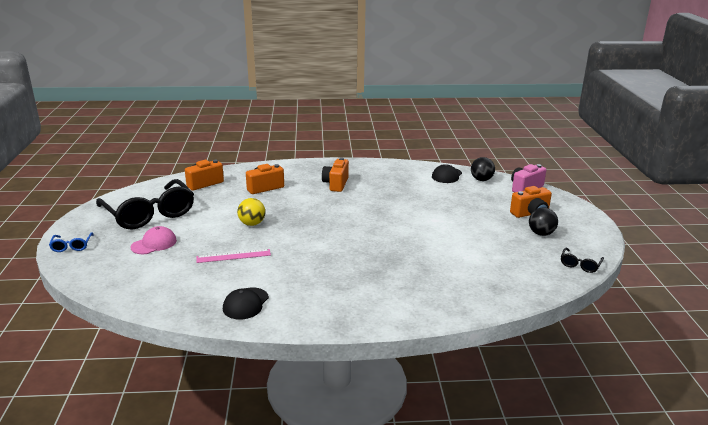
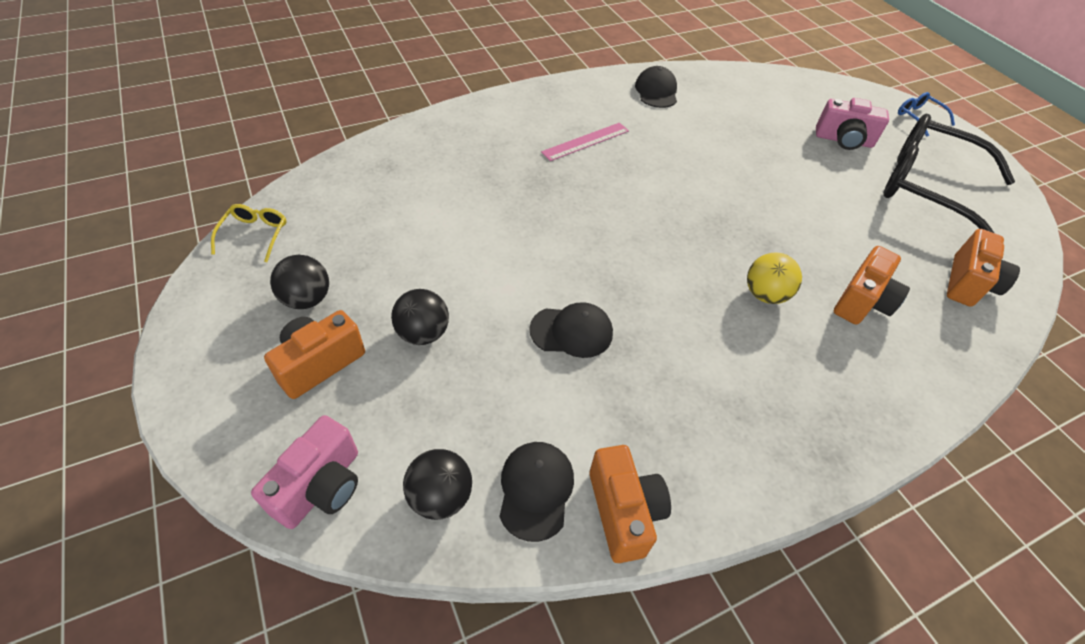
camera: 155 degrees right, 25 degrees up
pink cap [130,226,177,254] -> pink camera [816,98,889,150]
pink ruler [196,249,271,263] -> pink ruler moved to [541,123,629,161]
yellow ball [237,198,265,226] -> yellow ball moved to [747,252,802,304]
orange camera [322,158,349,192] -> orange camera moved to [589,445,671,563]
black glasses [561,248,604,273] -> yellow glasses [211,204,287,262]
none -> black ball [391,289,449,345]
none -> black cap [529,302,613,358]

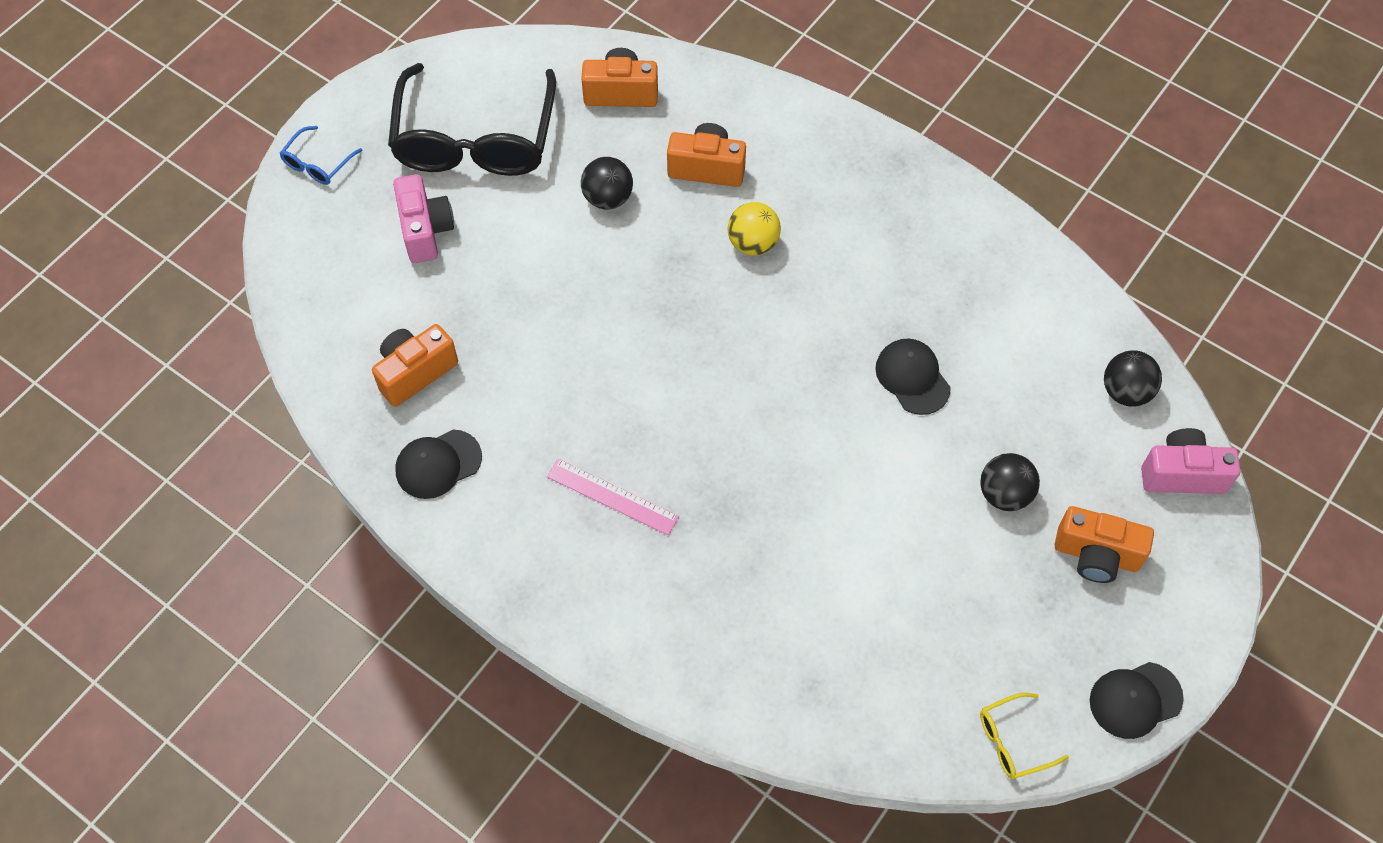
camera: 115 degrees left, 10 degrees up
black ball [270,255,329,309] -> black ball moved to [581,157,633,210]
black cap [499,442,574,542] -> black cap moved to [1090,662,1184,739]
orange camera [589,445,671,563] -> orange camera moved to [372,324,458,407]

